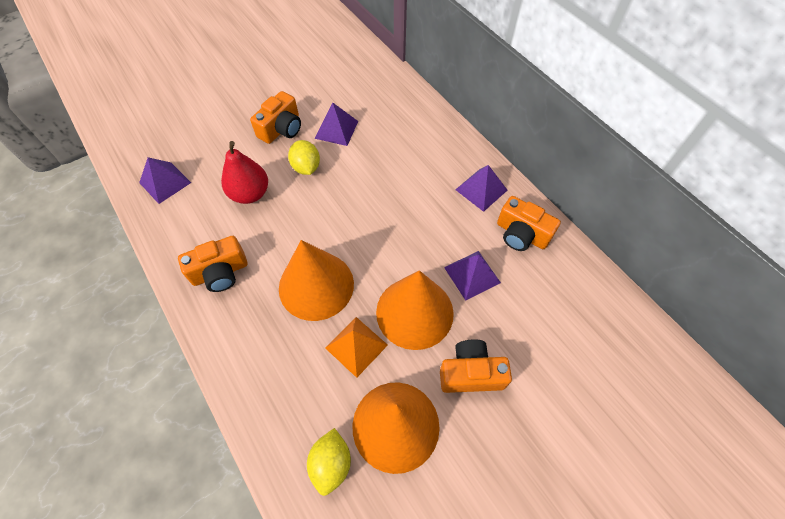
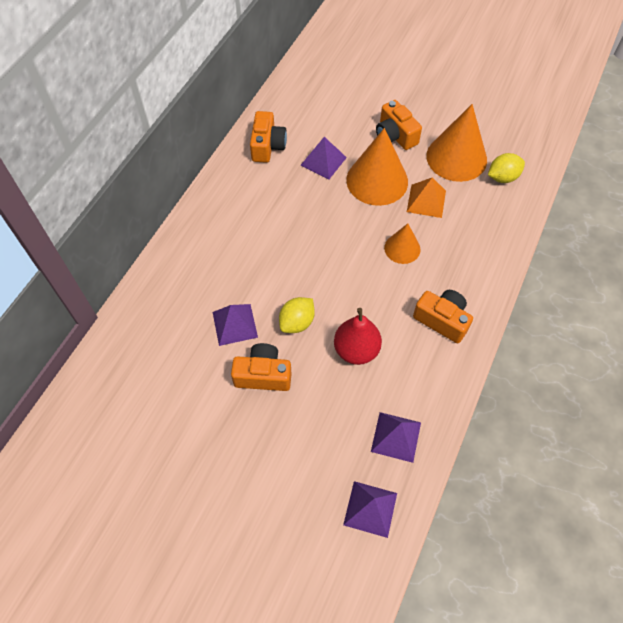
camera: 120 degrees left, 0 degrees up
orange cone [279,240,354,321] -> orange cone [384,223,421,264], size x0.55
purple pyramid [455,165,507,212] -> purple pyramid moved to [343,481,397,538]

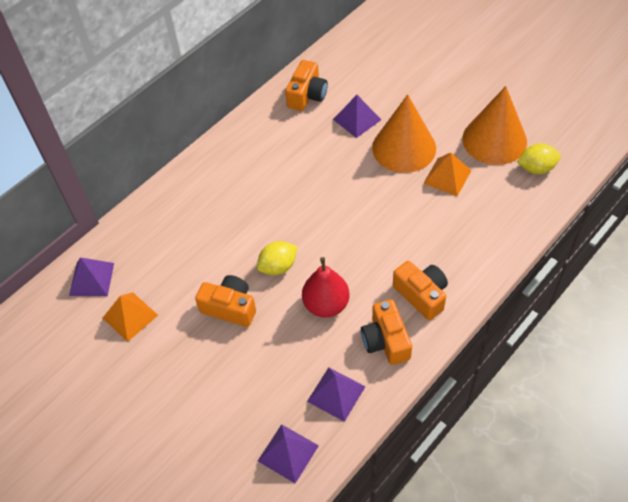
camera: 20 degrees right, 5 degrees down
purple pyramid [213,304,258,346] -> purple pyramid moved to [69,257,114,296]
orange camera [376,100,422,150] -> orange camera moved to [361,299,412,365]
orange cone [384,223,421,264] -> none
none -> orange pyramid [103,292,158,342]

